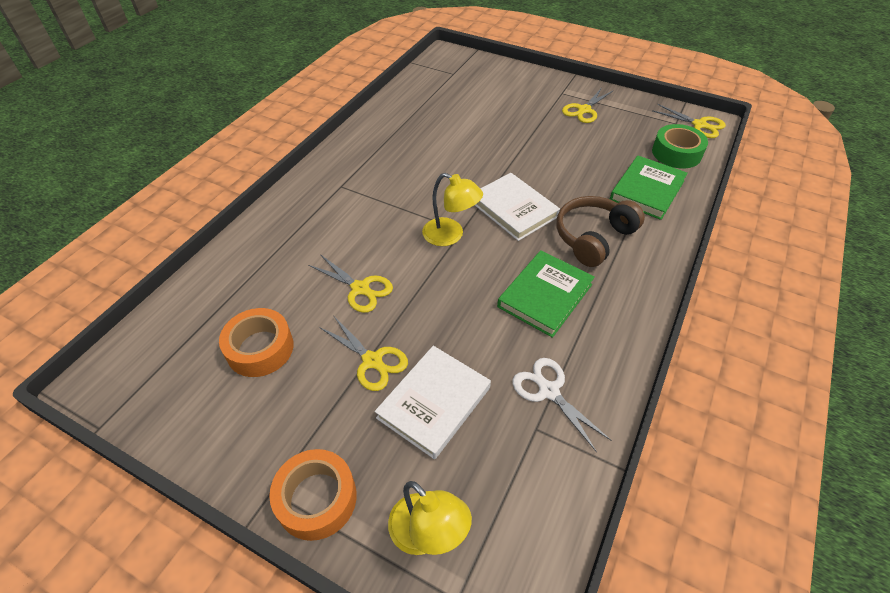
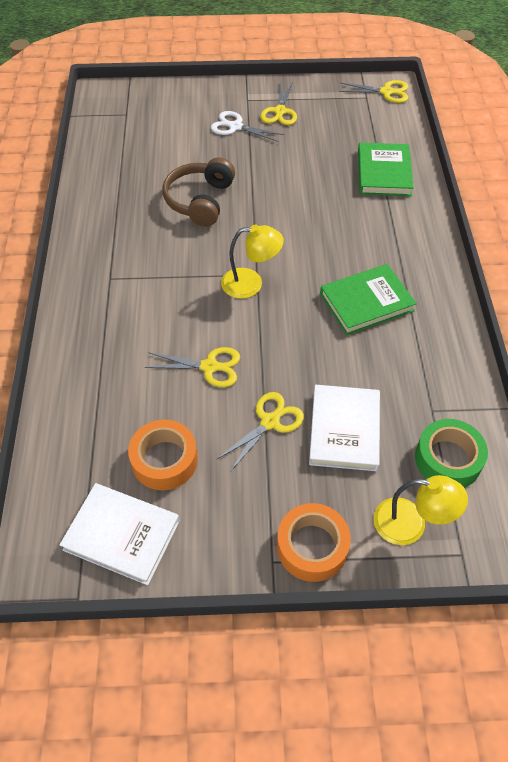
camera: 30 degrees left, 5 degrees up
yellow scissors [319,315,408,391] -> yellow scissors turned 60 degrees counterclockwise [216,392,304,472]
white book [475,173,560,241] -> white book moved to [60,483,180,585]
green book [497,250,595,338] -> green book turned 60 degrees clockwise [320,264,417,335]
white scissors [513,358,612,452] -> white scissors moved to [211,111,284,142]
brown headphones [556,196,645,267] -> brown headphones moved to [162,157,235,227]
green tape [652,124,708,169] -> green tape moved to [415,419,488,488]

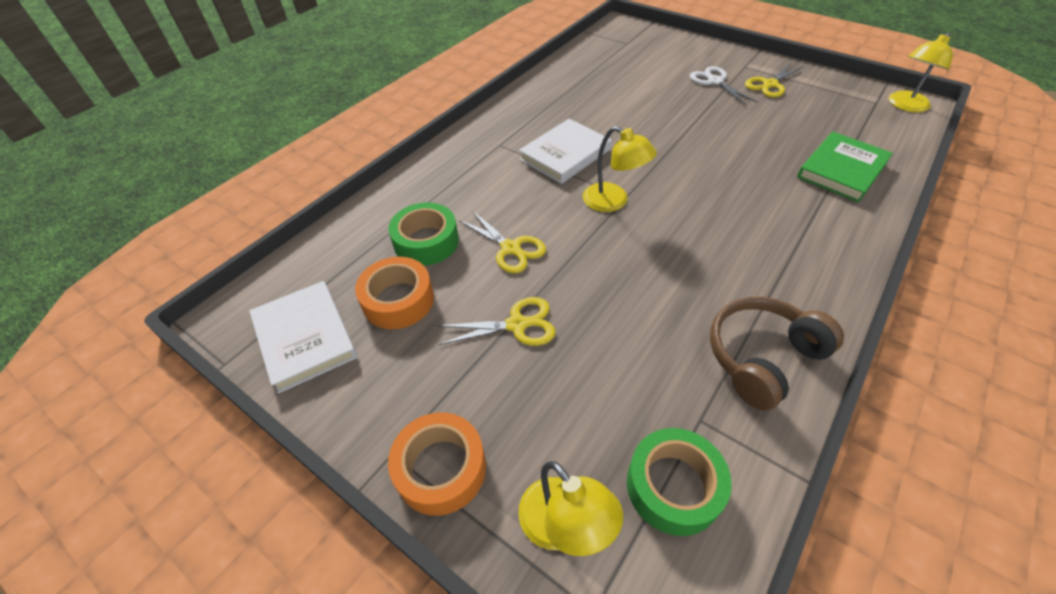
camera: 40 degrees right, 5 degrees down
brown headphones [162,157,235,227] -> brown headphones moved to [710,297,844,411]
white book [309,385,380,471] -> white book moved to [519,119,612,184]
green book [320,264,417,335] -> none
yellow scissors [339,80,408,103] -> yellow lamp [889,32,953,112]
none -> green tape [389,202,459,266]

